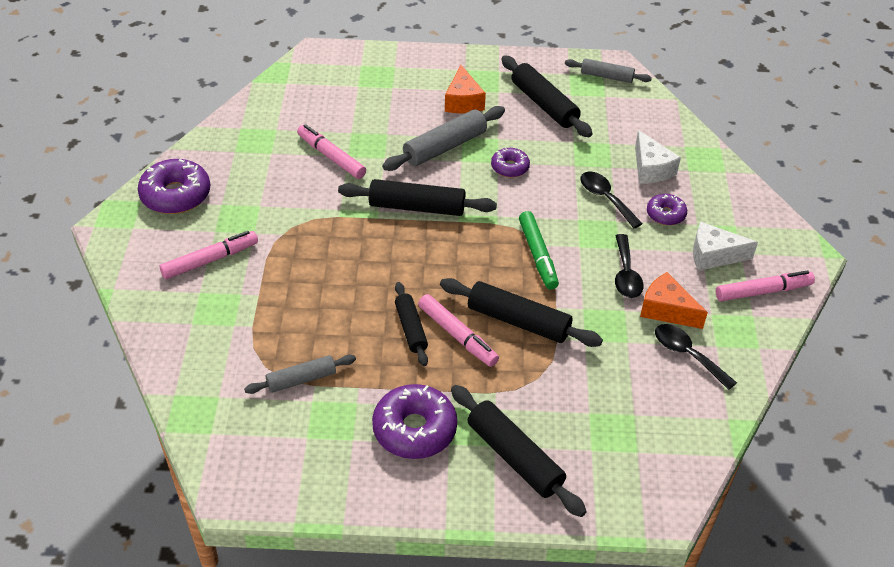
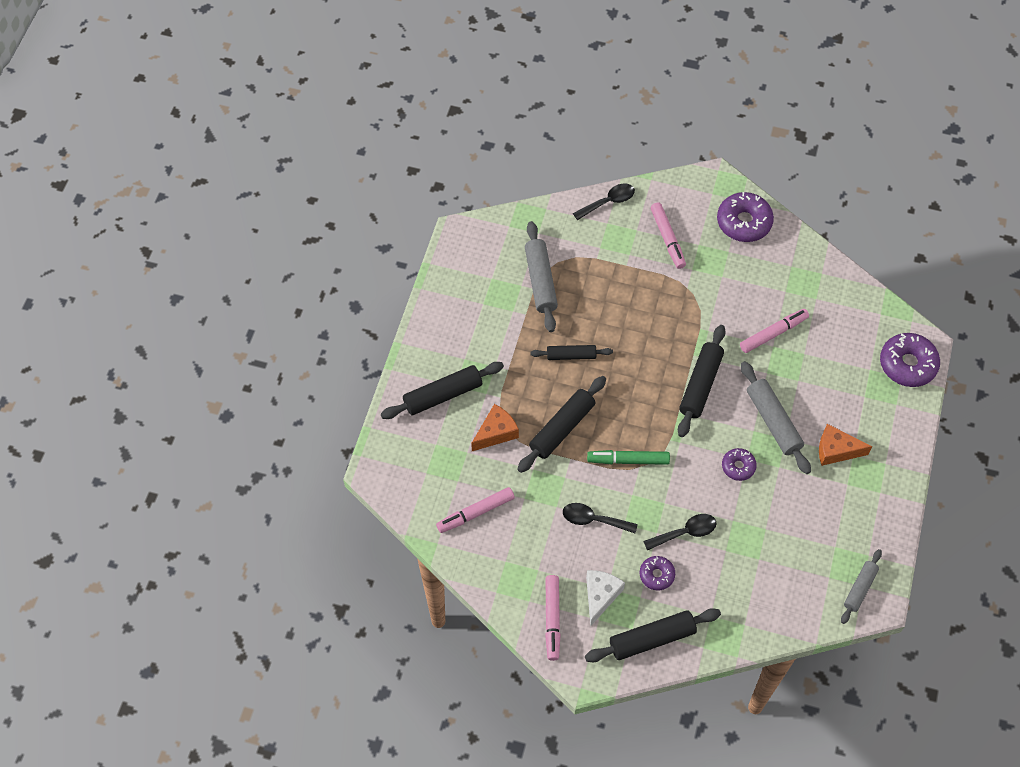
camera: 105 degrees right, 15 degrees up
grey rolling pin [244,354,356,394] -> grey rolling pin [525,221,558,332], size x1.59
purple donut [372,384,457,459] -> purple donut moved to [880,333,940,387]
pink marker [418,294,499,367] -> pink marker moved to [436,487,515,533]
black rolling pin [501,55,593,137] -> black rolling pin moved to [585,608,721,662]
white cheese [635,130,681,184] -> none
orange cheese [640,272,708,329] -> orange cheese moved to [471,404,519,451]
black spoon [655,324,737,390] -> black spoon moved to [573,183,635,220]

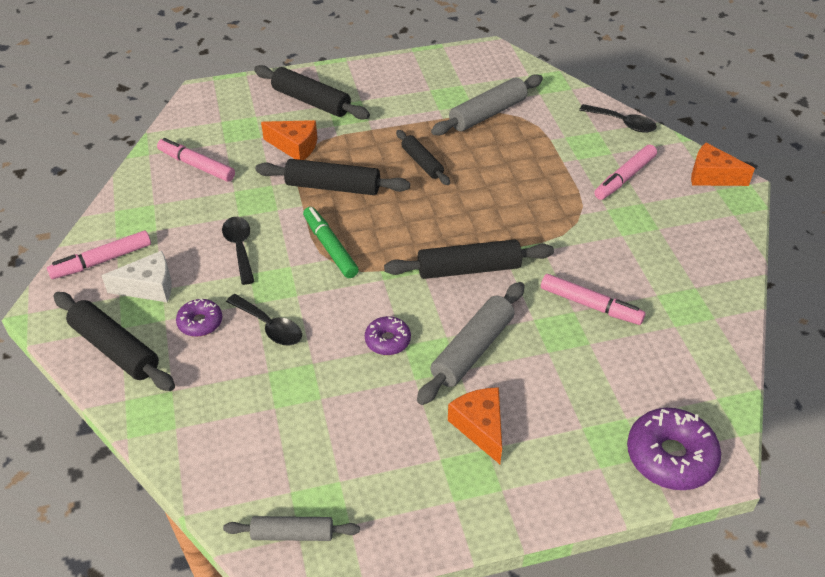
camera: 60 degrees right, 15 degrees down
purple donut [717,192,774,242] -> none
none -> orange cheese [691,143,755,186]

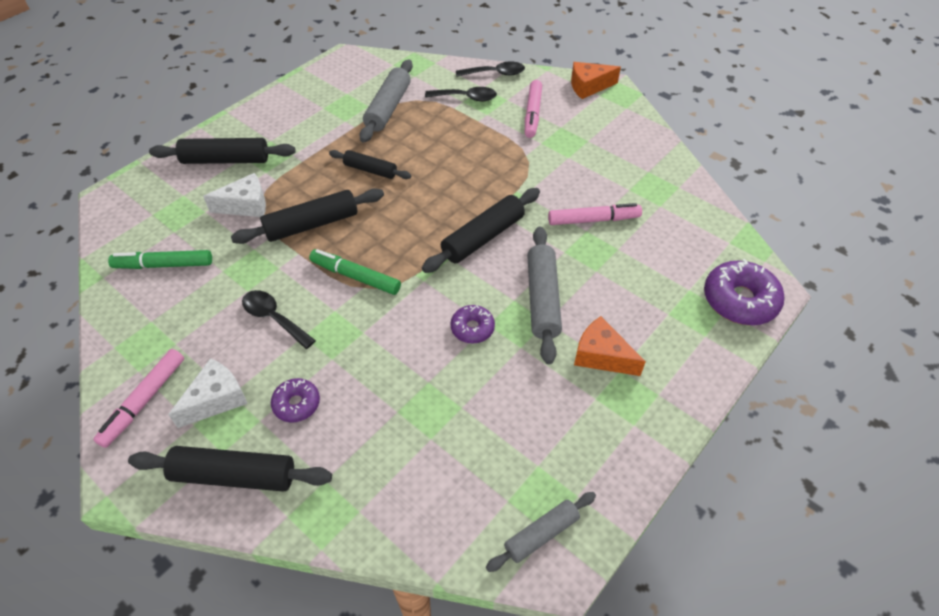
camera: 35 degrees left, 5 degrees up
pink marker [157,138,235,182] -> green marker [108,250,212,269]
black spoon [226,294,302,346] -> black spoon moved to [425,87,497,102]
orange cheese [261,120,317,160] -> white cheese [203,173,266,217]

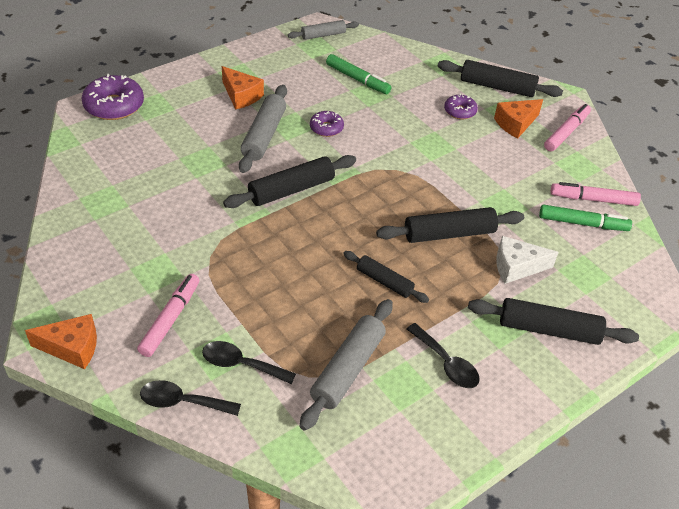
camera: 170 degrees left, 5 degrees down
white cheese [168,358,247,428] -> orange cheese [494,99,543,138]
black spoon [242,290,316,349] -> black spoon moved to [407,323,480,388]
green marker [309,249,401,295] -> green marker moved to [326,54,392,94]
pink marker [548,203,642,225] -> pink marker moved to [551,182,641,206]

